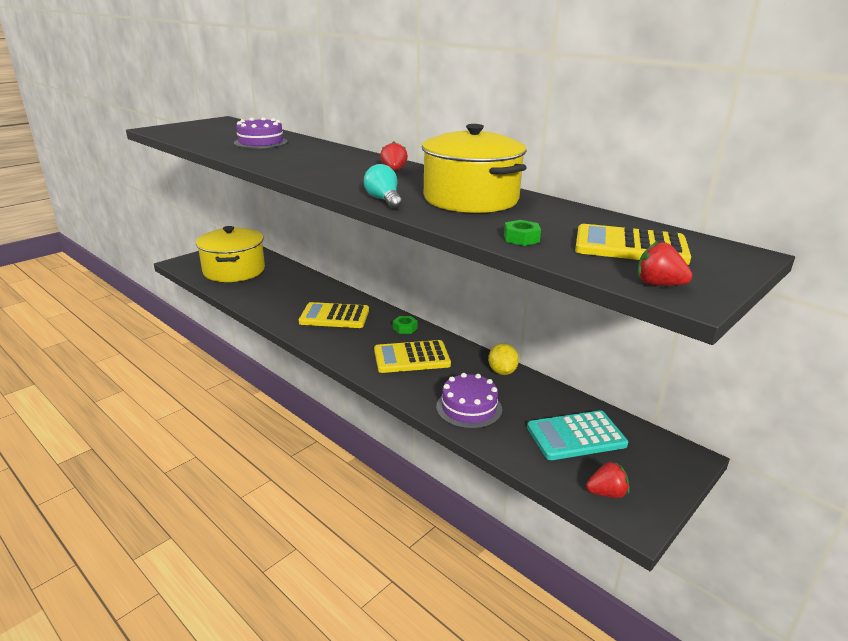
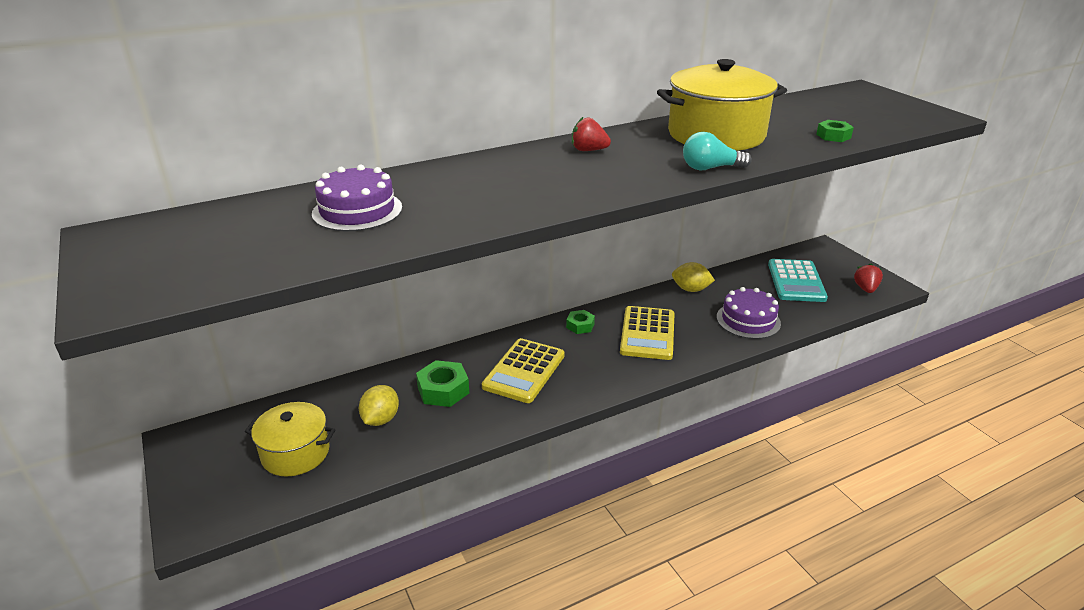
camera: 70 degrees left, 5 degrees up
yellow pot [196,226,265,282] -> yellow pot [245,402,336,476], size x0.62
yellow calculator [575,224,691,265] -> none
red strawberry [638,241,693,286] -> none
none -> yellow lemon [359,385,399,426]
none -> green nut [416,360,469,407]

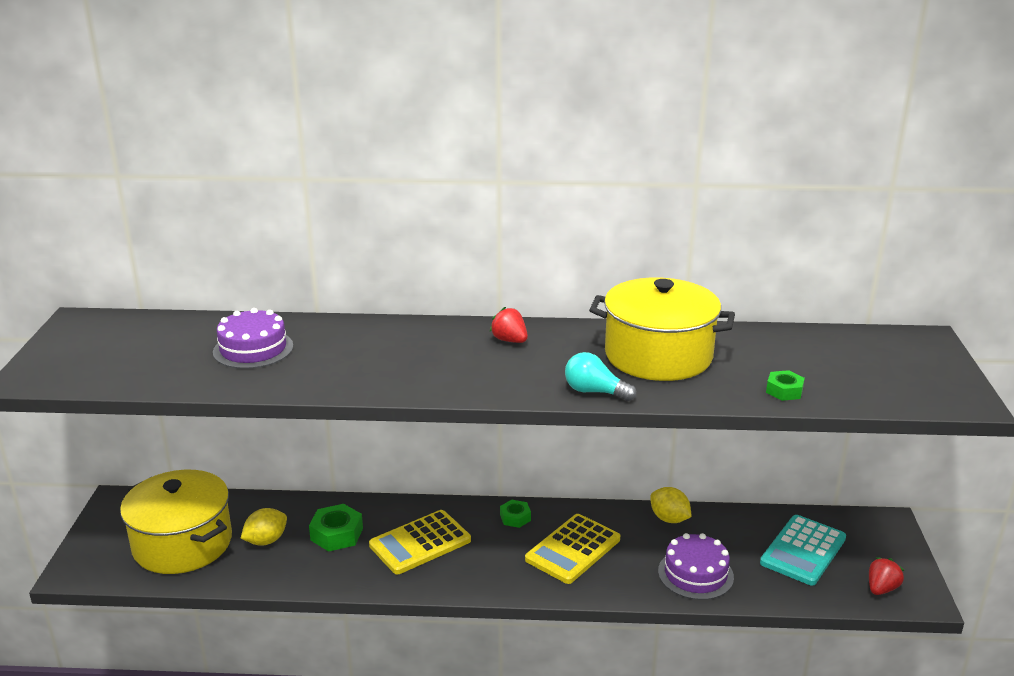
camera: 30 degrees right, 5 degrees down
yellow pot [245,402,336,476] -> yellow pot [120,470,232,574], size x1.61

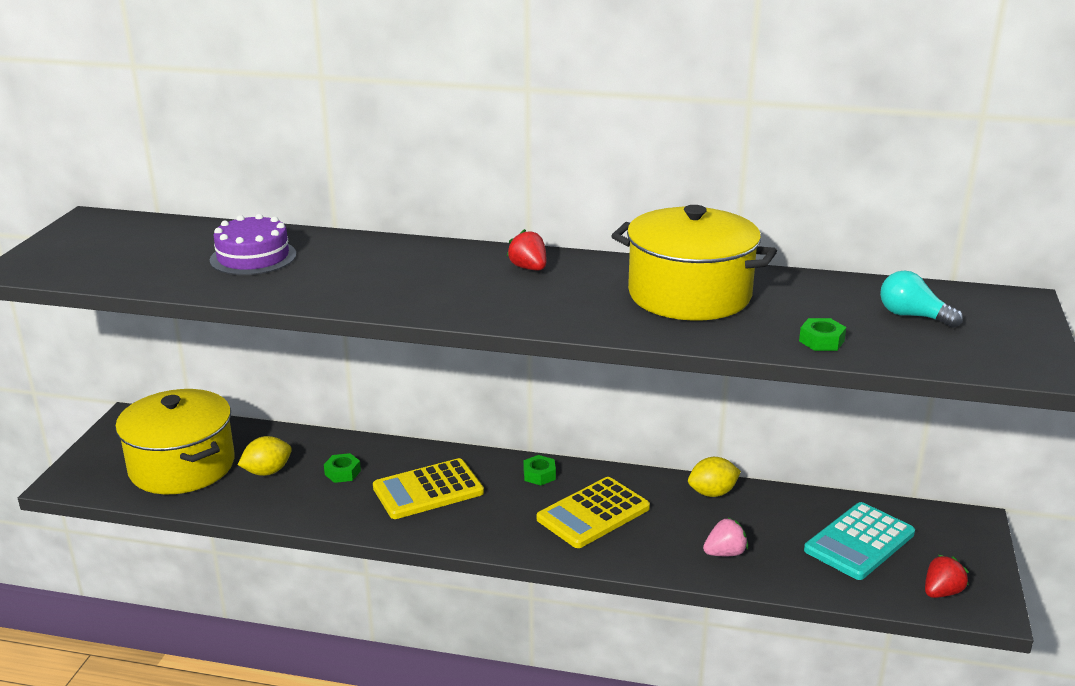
camera: 10 degrees right, 0 degrees up
green nut [309,504,363,551] -> green nut [324,453,361,483], size x0.62
turquoise light bulb [565,352,637,401] -> turquoise light bulb moved to [880,270,963,328]
yellow lemon [650,487,692,523] -> yellow lemon turned 75 degrees counterclockwise [688,457,741,497]
purple cake [658,533,734,600] -> pink strawberry [703,517,748,556]

